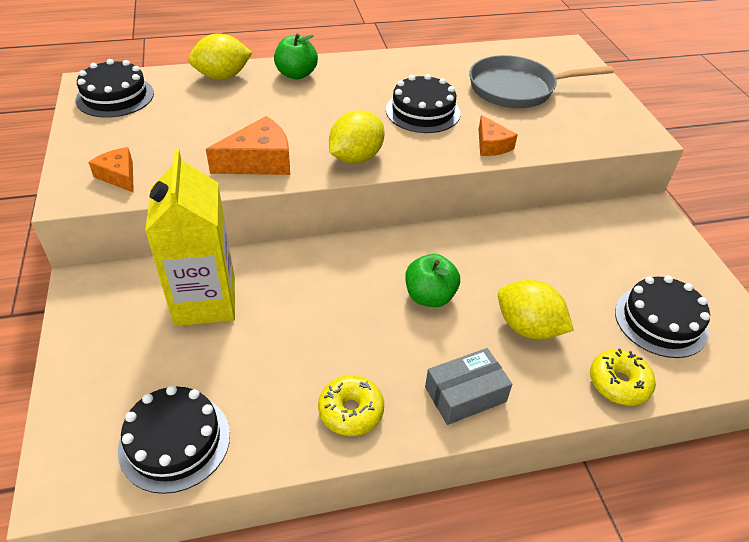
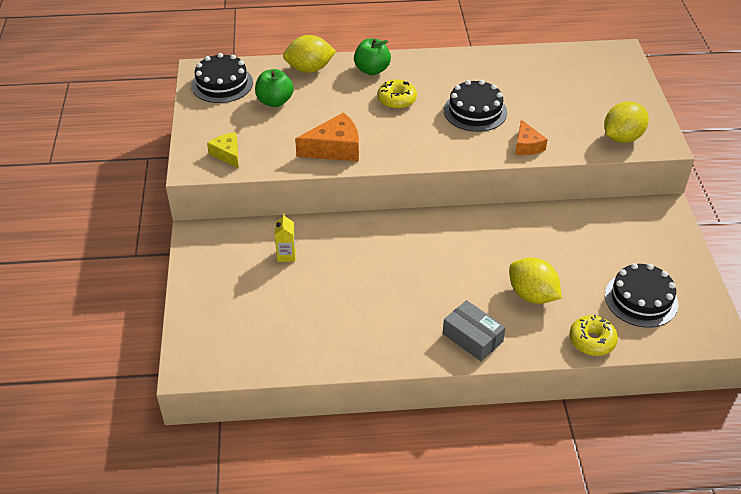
camera: 10 degrees right, 0 degrees up
orange cheese [88,147,134,193] -> yellow cheese [207,132,239,168]
black cake [118,385,230,494] -> none
yellow carton [145,149,235,326] -> yellow carton [275,214,296,262], size x0.40
yellow donut [318,375,384,436] -> yellow donut moved to [377,79,417,109]
yellow lemon [329,110,384,163] -> yellow lemon moved to [604,101,649,143]
green apple [405,254,460,307] -> green apple moved to [255,69,294,107]
grey box [425,348,512,425] -> grey box turned 60 degrees clockwise [443,300,506,361]
grey pan [469,55,614,108] -> none

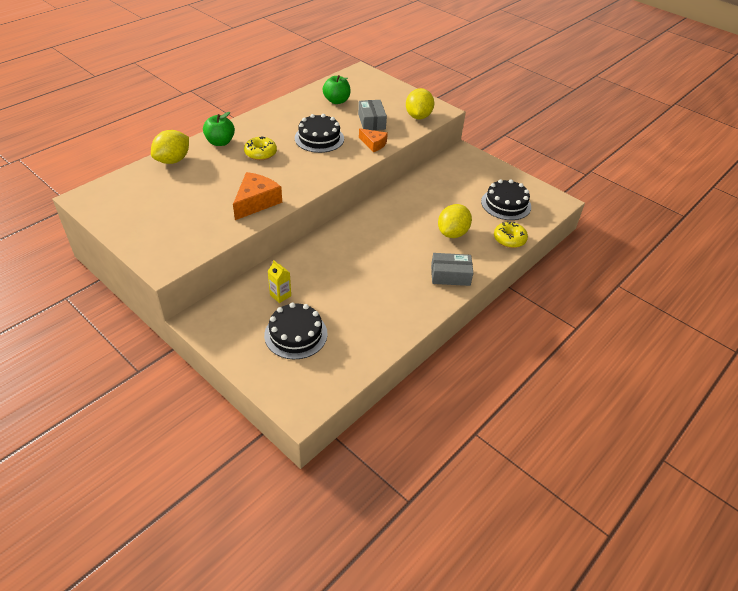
camera: 45 degrees left, 0 degrees up
black cake [191,53,253,103] -> black cake moved to [264,303,328,359]
yellow cheese [207,132,239,168] -> none
green apple [255,69,294,107] -> green apple moved to [323,75,351,104]
yellow lemon [509,257,562,304] -> yellow lemon turned 60 degrees counterclockwise [438,204,472,238]
none -> grey box [358,100,387,130]

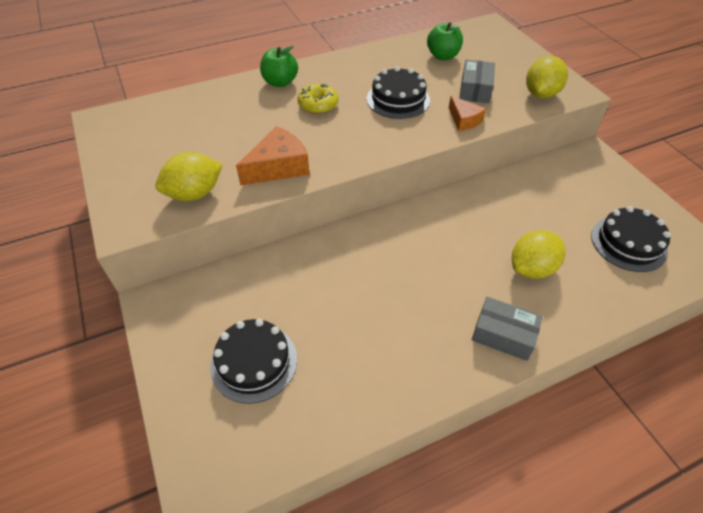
camera: 25 degrees right, 5 degrees up
yellow lemon [151,130,189,164] -> yellow lemon moved to [155,152,222,201]
yellow carton [268,260,291,303] -> none
yellow donut [494,221,528,248] -> none

